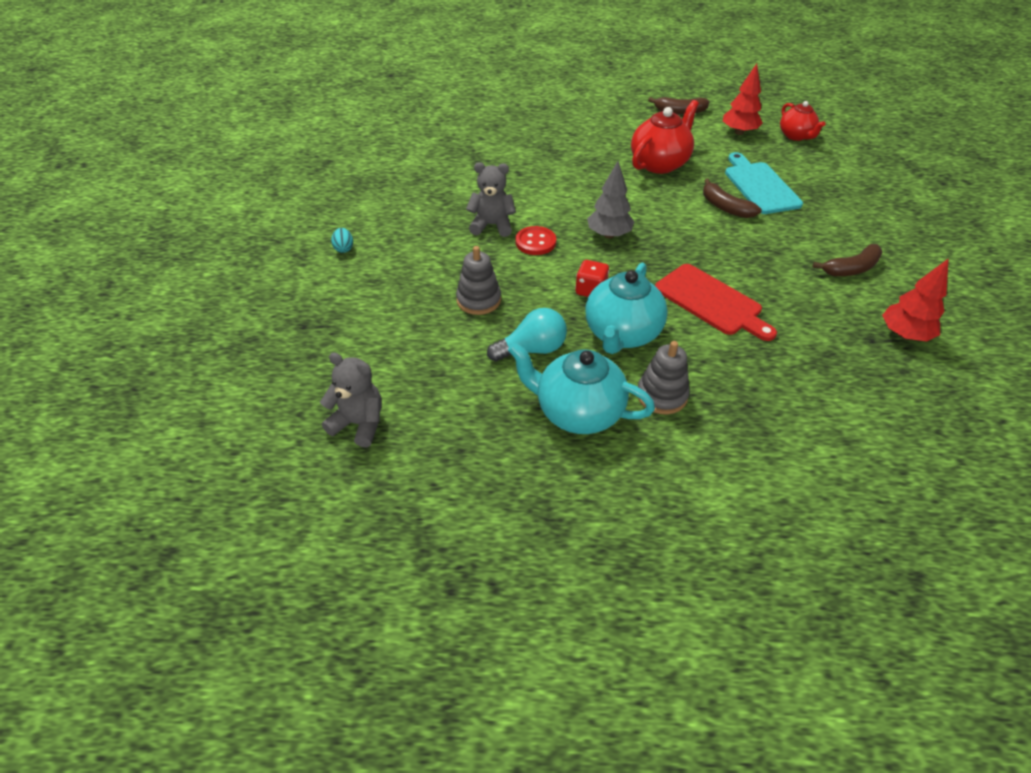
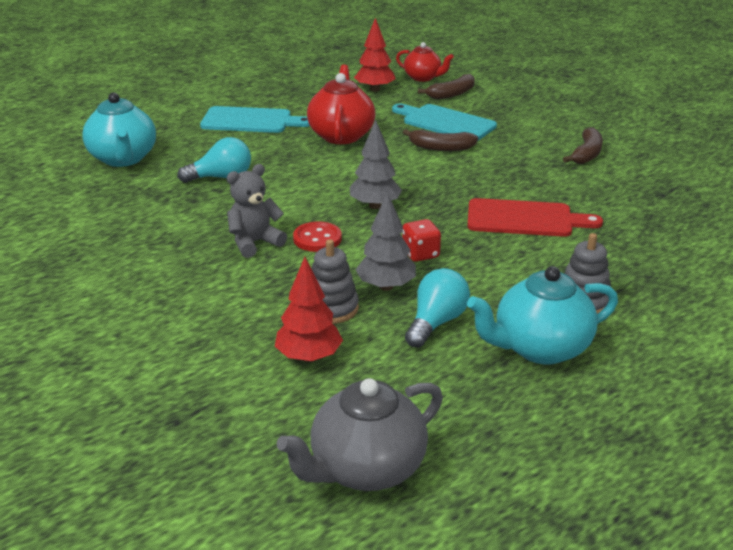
camera: 40 degrees left, 15 degrees down
grey teddy bear [320,352,382,447] -> grey teapot [277,378,443,491]
turquoise egg [331,228,353,253] -> none
turquoise teapot [585,263,668,354] -> turquoise teapot moved to [82,92,156,167]
brown banana [648,97,709,115] -> brown banana moved to [418,74,475,99]
red tree [882,258,949,342] -> red tree moved to [275,257,343,362]
none -> turquoise light bulb [177,137,251,183]
none -> turquoise cutting board [200,106,310,133]
none -> grey tree [355,192,416,291]

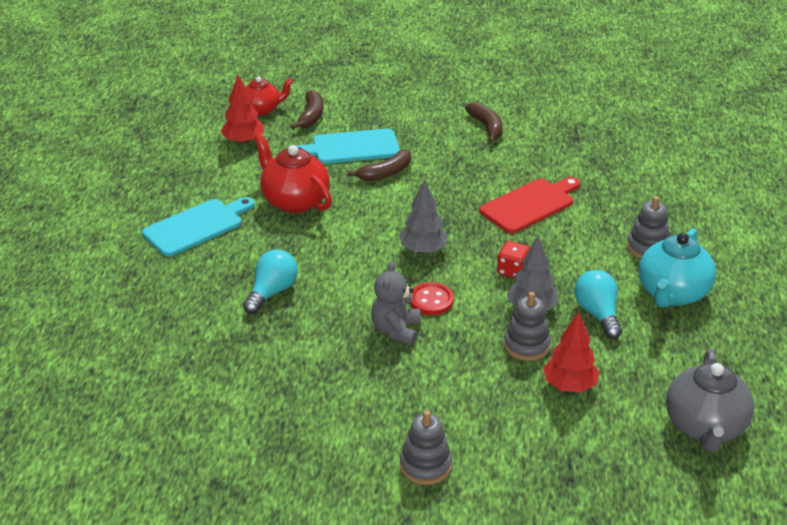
camera: 45 degrees left, 5 degrees up
turquoise teapot [82,92,156,167] -> none
none -> grey stacking toy [400,410,452,485]

